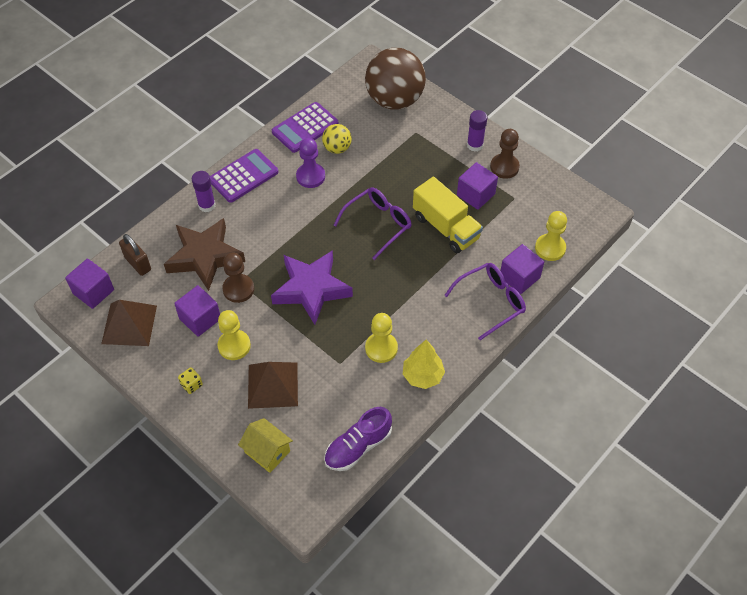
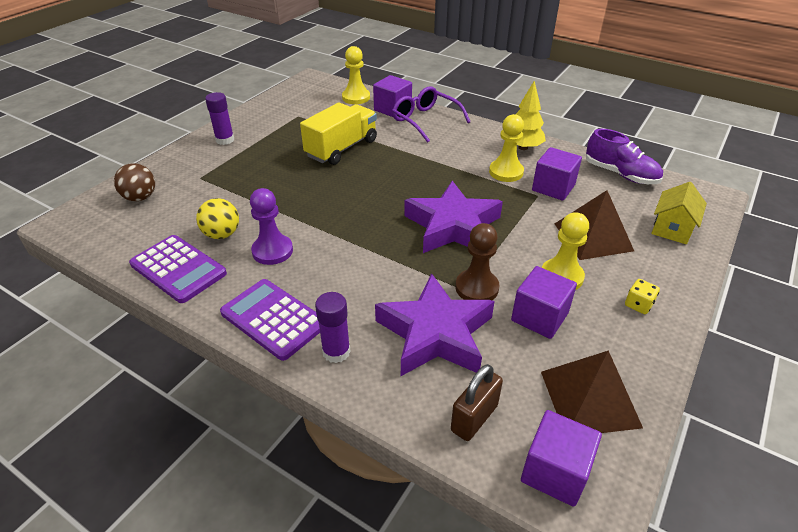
camera: 100 degrees left, 15 degrees down
brown star [164,218,245,291] -> purple star [375,273,495,376]
purple glasses [334,187,412,260] -> none
brown ball [365,48,426,110] -> brown ball [114,163,155,201], size x0.48
purple cube [457,162,498,210] -> purple cube moved to [532,147,582,201]
brown pawn [490,129,520,179] -> none

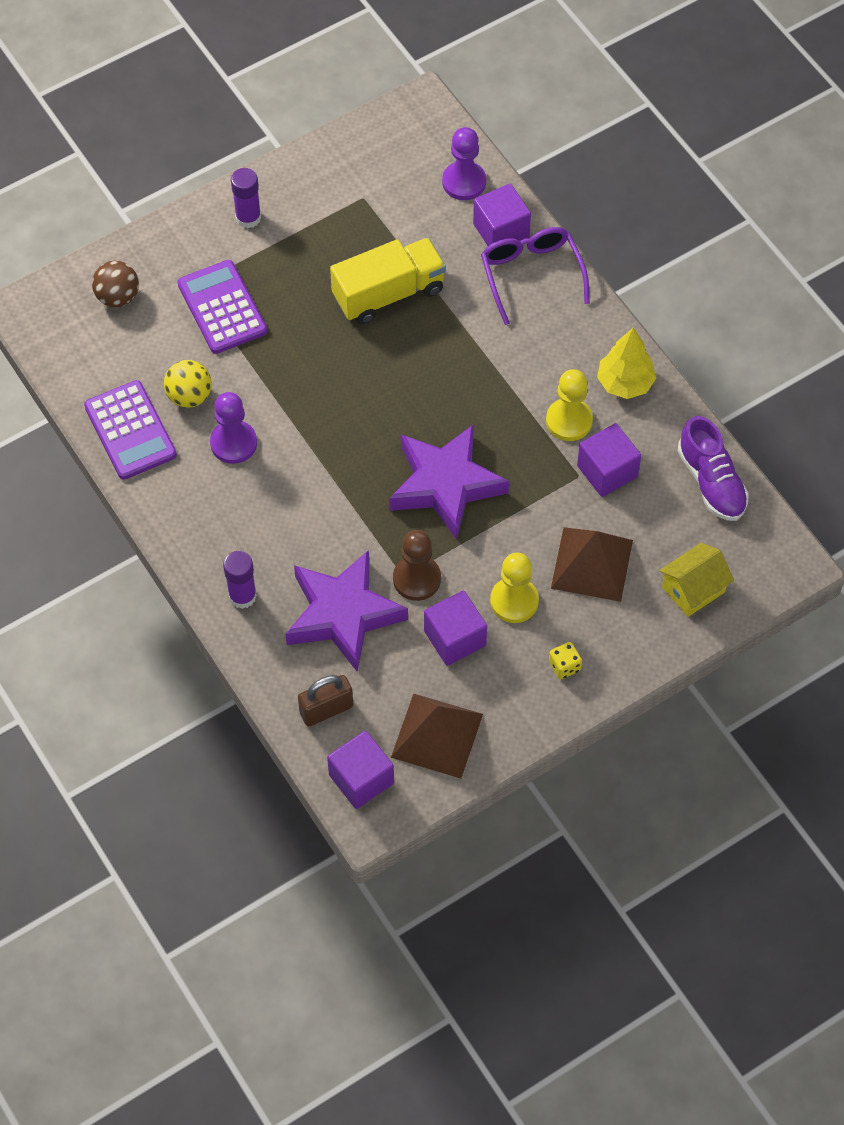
camera: 25 degrees right, 20 degrees up
purple calculator [220,279,320,361] -> purple calculator moved to [178,260,267,354]
yellow pawn [342,46,370,104] -> purple pawn [442,127,486,200]

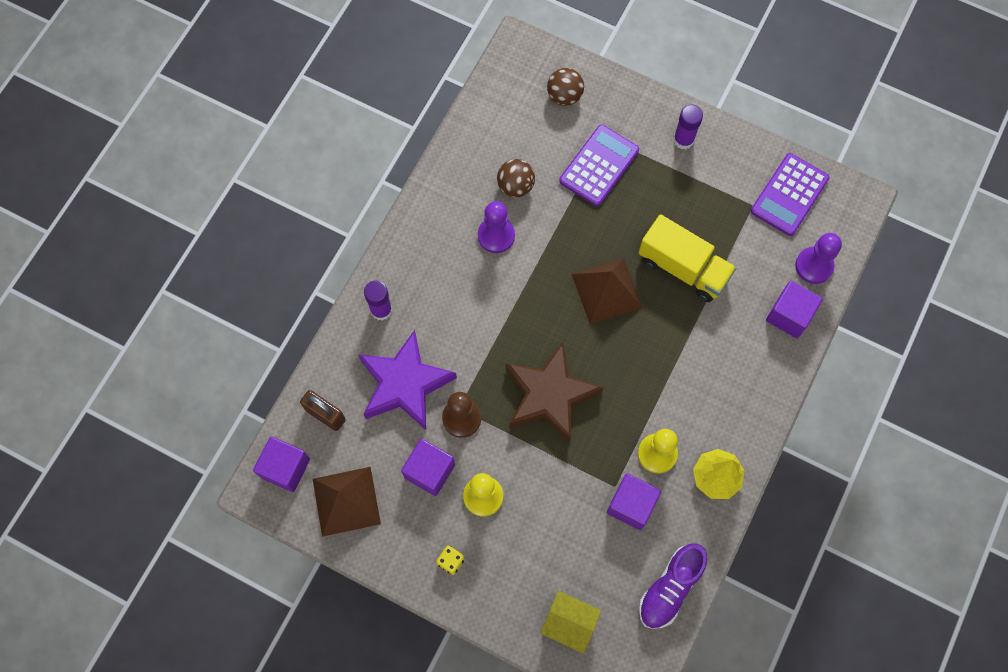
camera: 60 degrees right, 10 degrees up
purple calculator [84,380,177,480] -> purple calculator moved to [751,153,830,236]
yellow ball [164,360,212,408] -> brown ball [497,159,535,197]
purple star [389,424,509,540] -> brown star [506,342,603,444]
purple glasses [481,227,590,325] -> none
brown pyramid [551,527,633,602] -> brown pyramid moved to [571,258,643,324]

